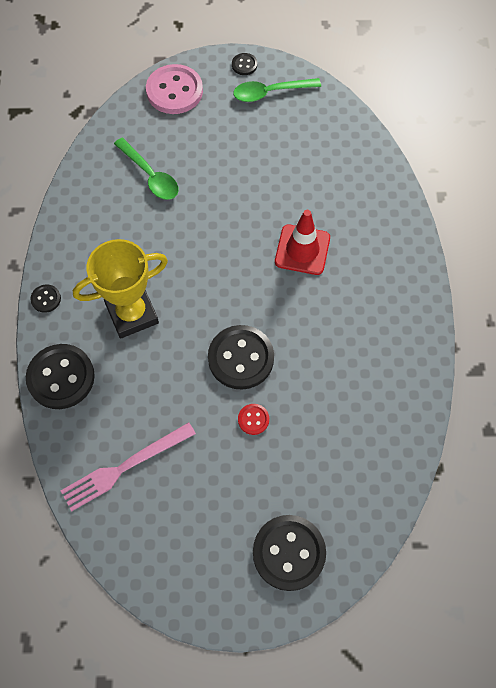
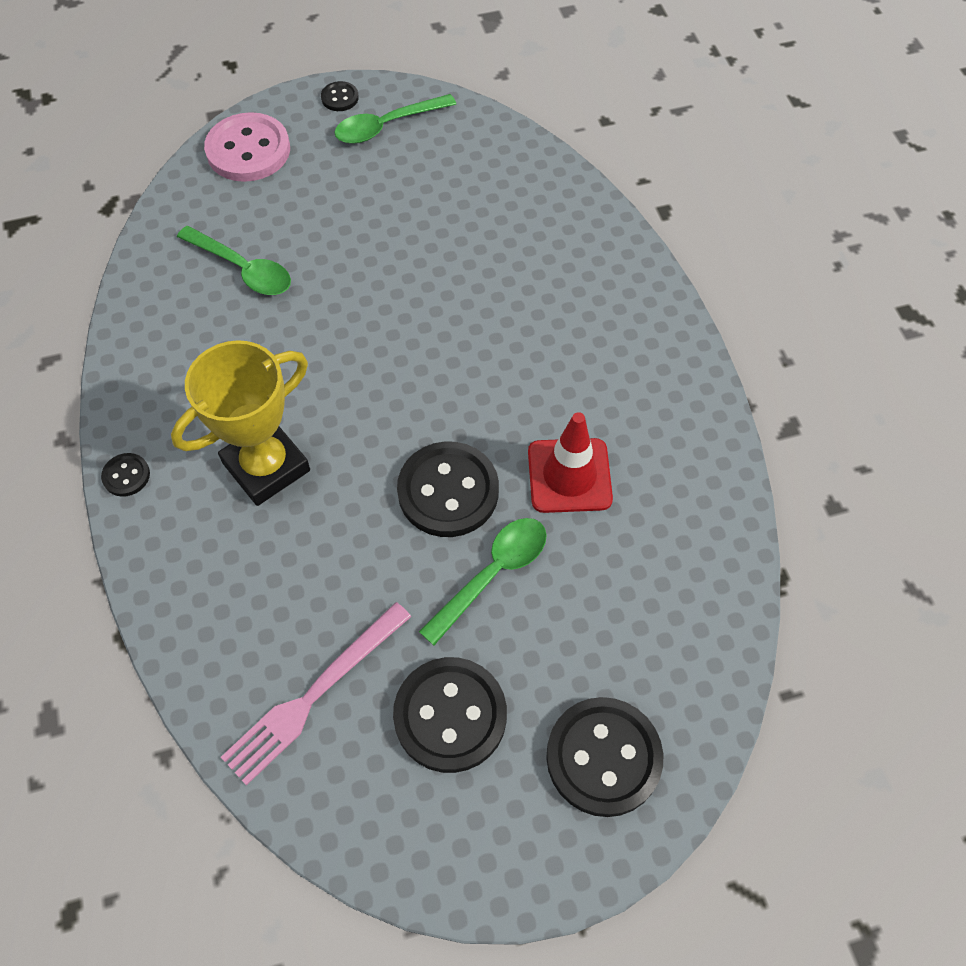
camera: 15 degrees left, 5 degrees down
black button [26,344,95,409] -> black button moved to [393,657,507,773]
red button [238,404,269,435] -> green spoon [419,518,547,645]
red traffic cone [275,210,330,275] -> red traffic cone moved to [528,412,613,513]

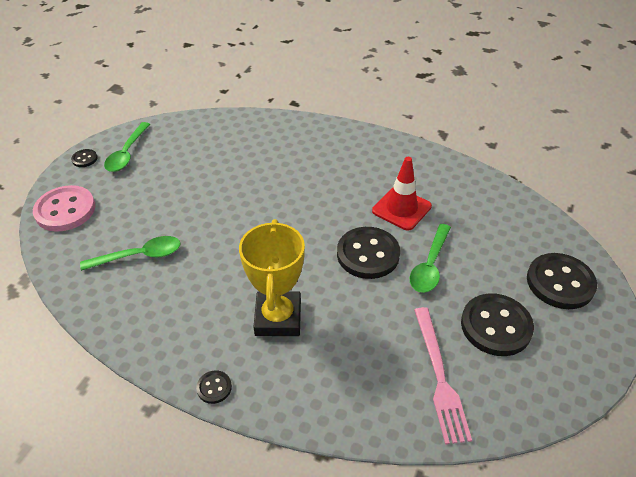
camera: 50 degrees left, 15 degrees down
green spoon [419,518,547,645] -> green spoon turned 150 degrees counterclockwise [410,224,451,293]

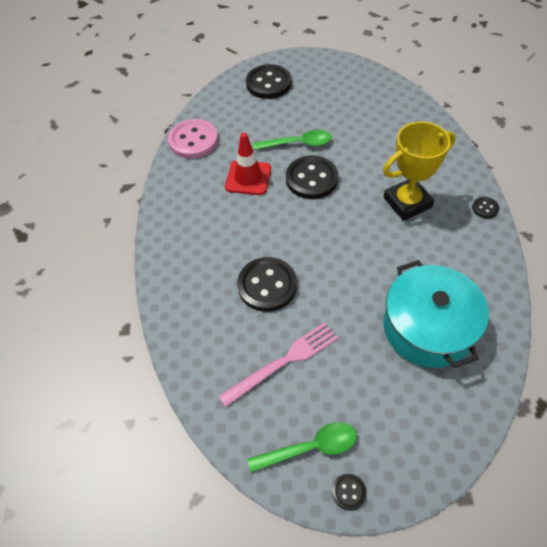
camera: 115 degrees left, 10 degrees up
pink button [33,185,95,232] -> pink button moved to [168,119,218,159]
green spoon [80,236,181,271] -> turquoise pot [383,260,489,368]
pink fork [414,307,472,445] -> pink fork moved to [218,323,338,407]
black button [461,293,534,356] -> black button moved to [237,257,297,312]

